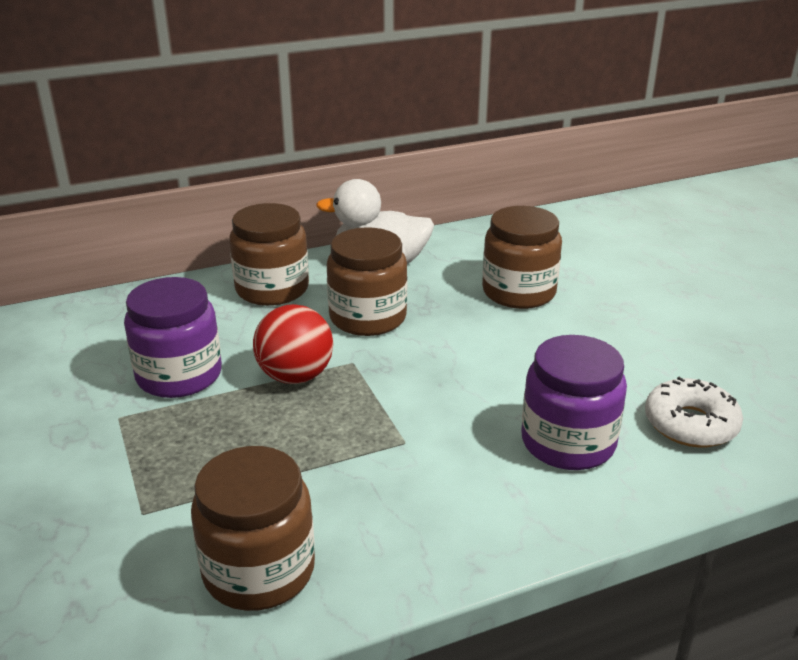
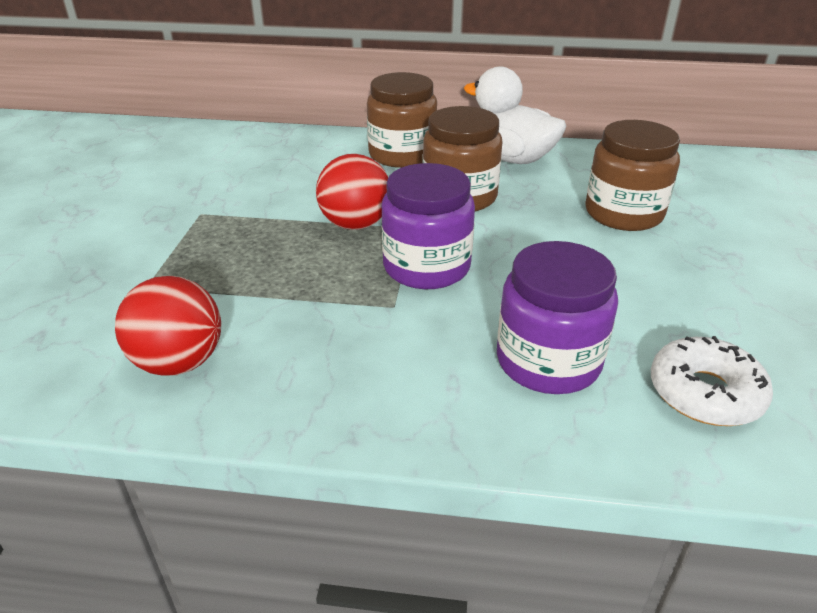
camera: 30 degrees right, 5 degrees up
purple jar [124,277,222,398] -> purple jar moved to [381,163,475,289]
brown jar [191,446,315,611] -> red ball [115,276,221,376]

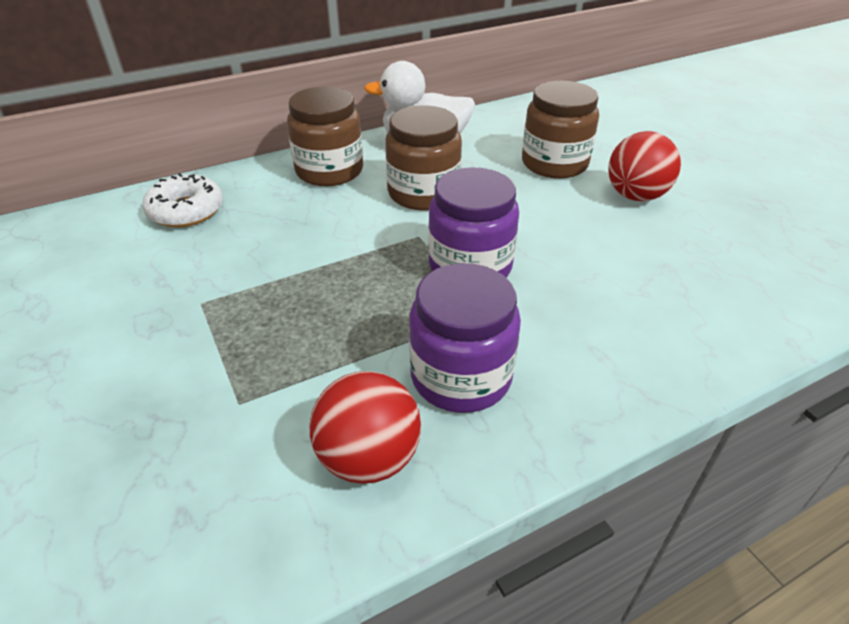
camera: 35 degrees left, 5 degrees up
red ball [316,154,389,230] -> red ball moved to [608,131,681,201]
purple jar [497,241,618,394] -> purple jar moved to [409,263,521,413]
white donut [651,336,773,426] -> white donut moved to [143,173,223,228]

